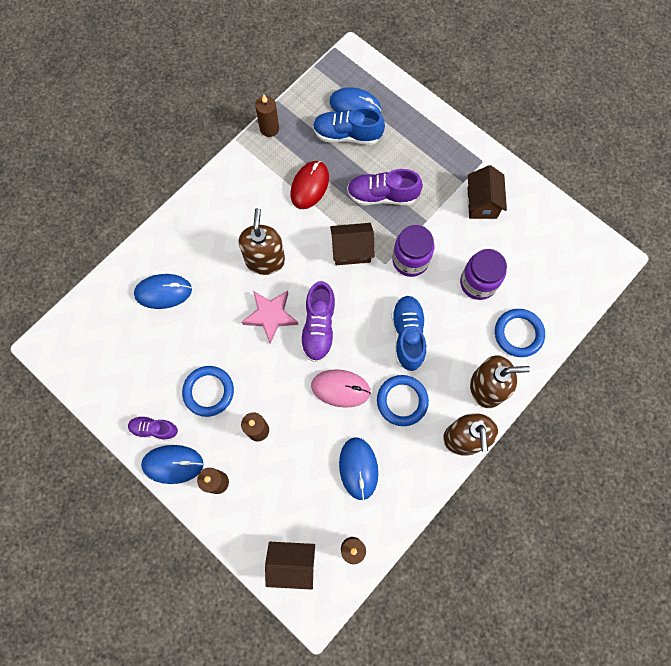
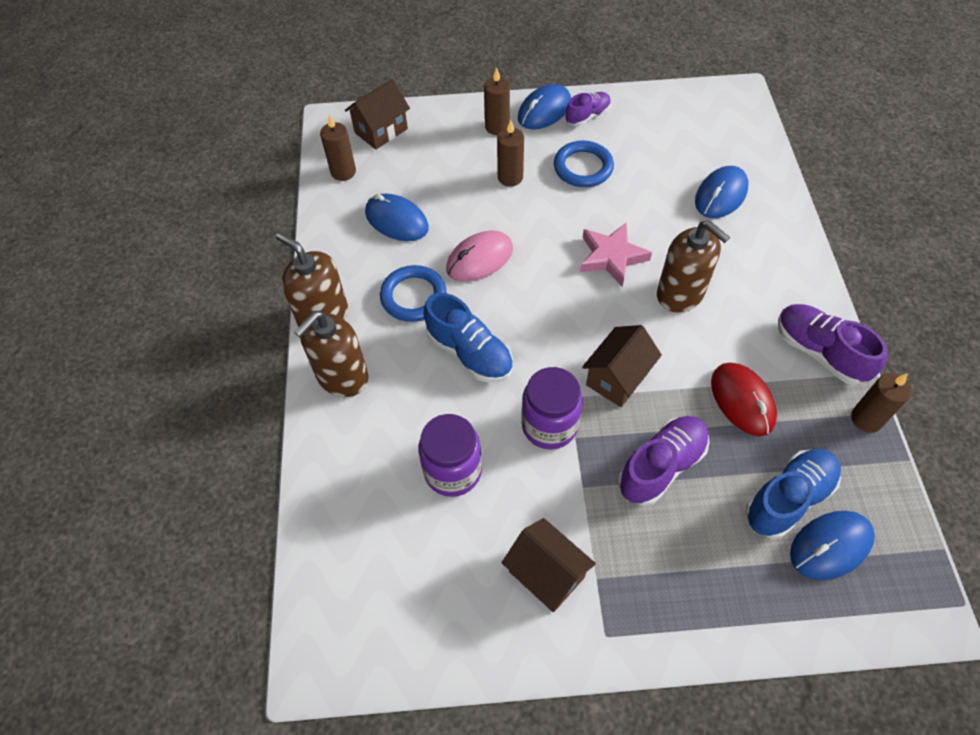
camera: 135 degrees right, 15 degrees down
purple shoe [300,281,335,362] -> purple shoe moved to [778,304,888,385]
blue ring [495,309,545,357] -> none

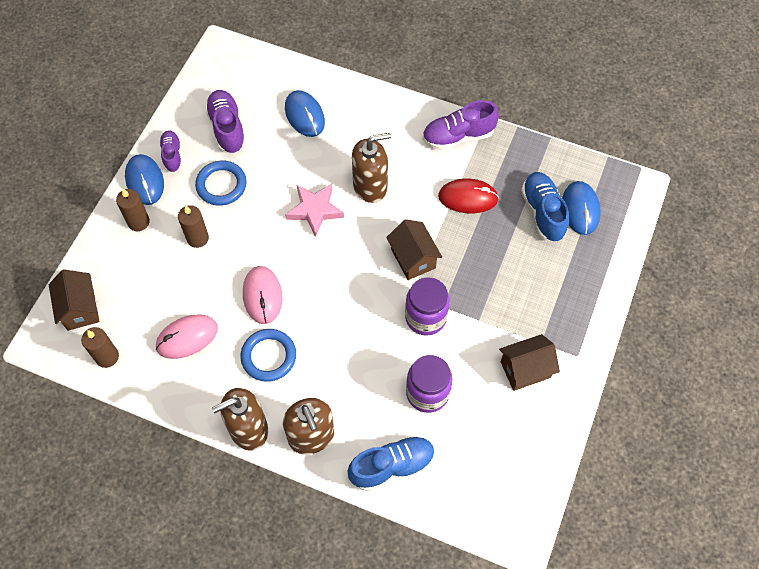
camera: 65 degrees left, 5 degrees up
blue mouse [365,194,429,241] -> pink mouse [156,314,218,359]
blue shoe [424,293,513,383] -> blue shoe moved to [348,435,435,491]
purple shoe [618,416,710,506] -> purple shoe moved to [205,90,246,154]
brown candle [851,373,912,433] -> none

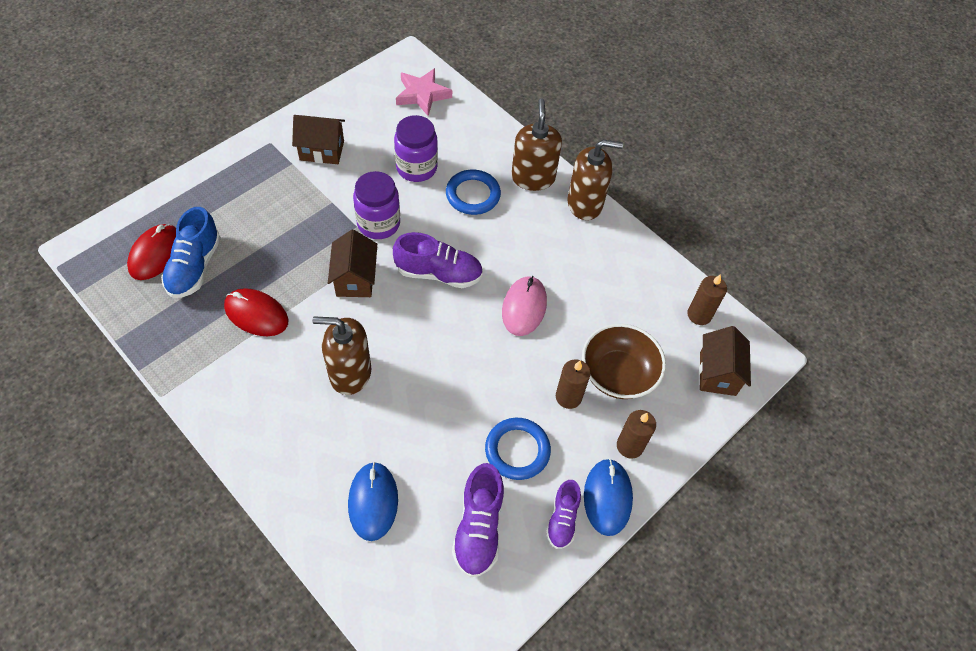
camera: 160 degrees left, 5 degrees down
pink mouse [156,314,218,359] -> none
blue ring [240,329,296,382] -> blue ring moved to [446,169,501,215]
pink star [285,184,344,237] -> pink star moved to [396,68,452,116]
blue shoe [348,435,435,491] -> none
purple shoe [422,100,499,150] -> purple shoe moved to [393,232,483,288]
blue mouse [562,181,601,235] -> red mouse [127,224,176,280]
none -> brown bowl [582,324,666,399]

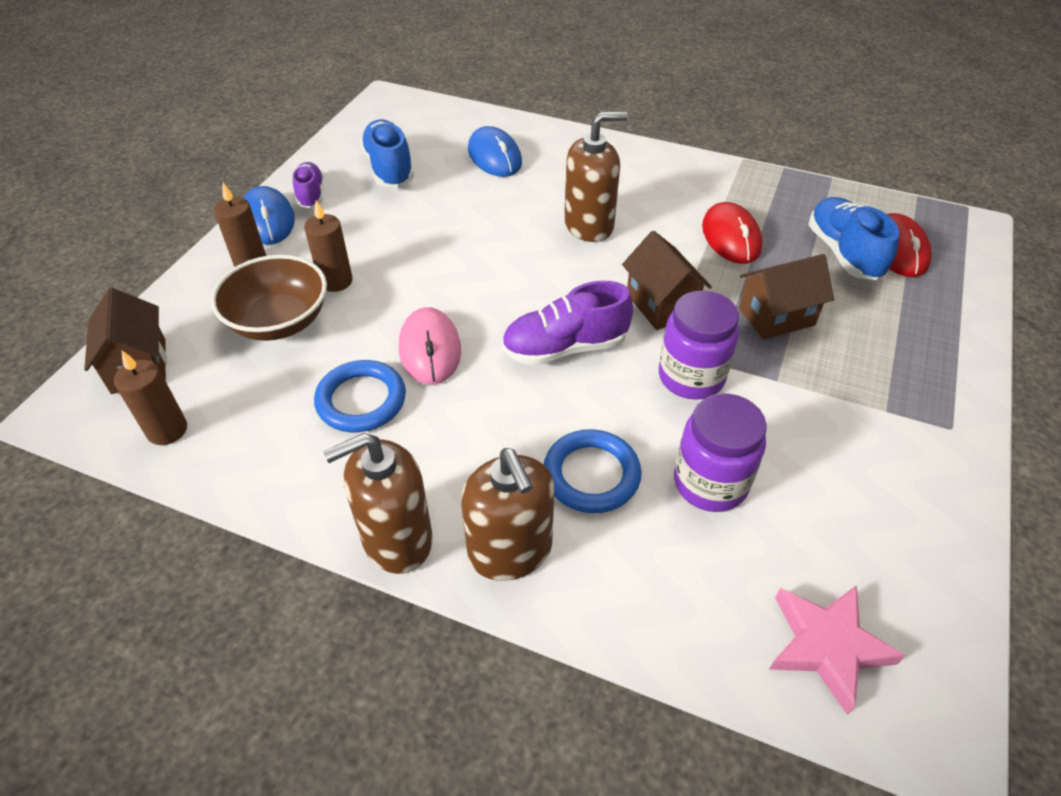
camera: 160 degrees right, 10 degrees down
red mouse [224,288,288,336] -> red mouse turned 75 degrees clockwise [702,202,763,264]
brown house [292,115,345,164] -> brown house moved to [739,254,834,340]
purple shoe [452,463,504,578] -> blue shoe [360,119,414,188]
blue ring [485,418,551,480] -> blue ring moved to [314,360,406,432]

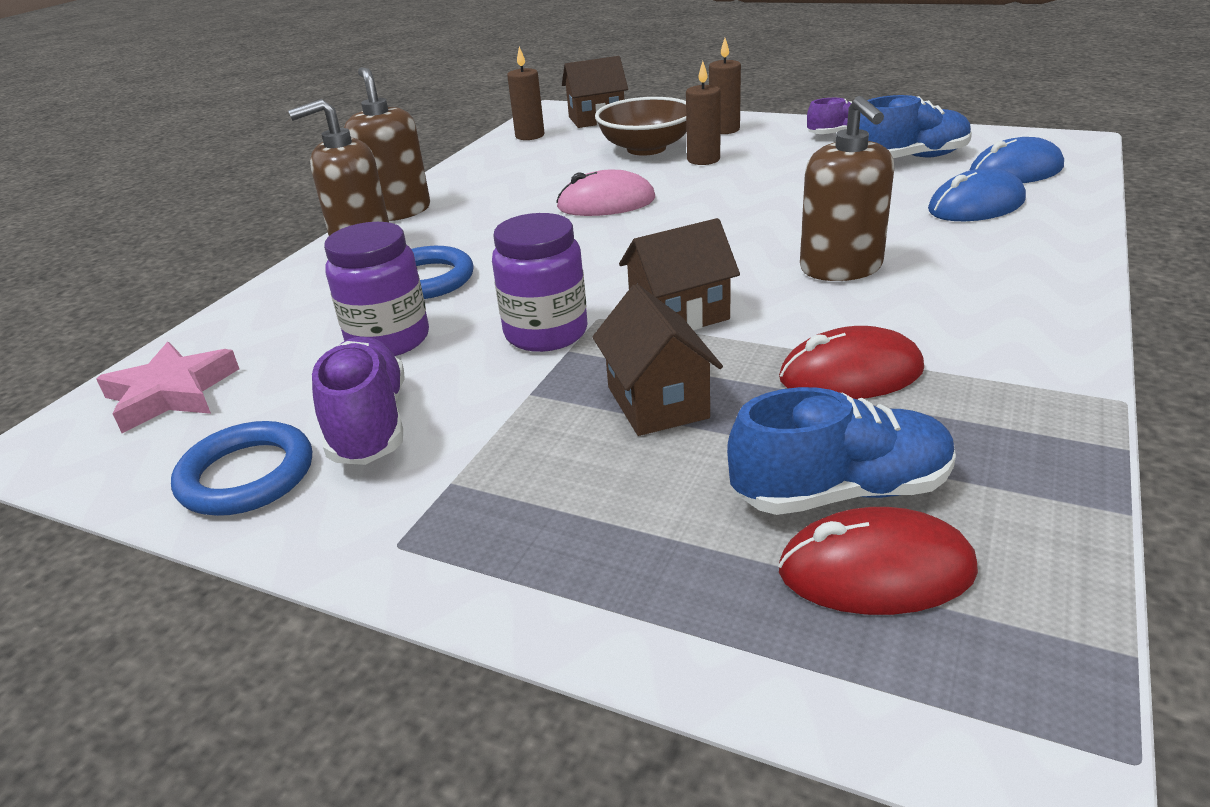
camera: 95 degrees right, 15 degrees down
blue mouse [244,186,295,245] -> blue mouse moved to [969,137,1064,183]
blue ring [314,360,406,432] -> blue ring moved to [171,421,312,516]
purple shoe [502,281,633,366] -> purple shoe moved to [312,337,405,465]

